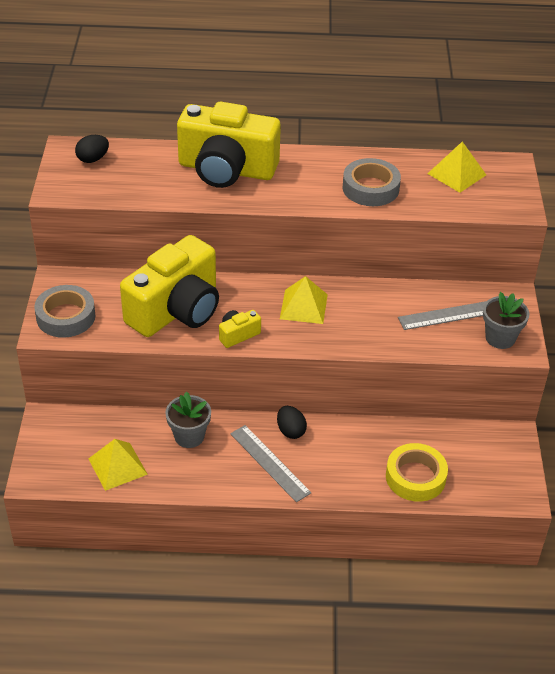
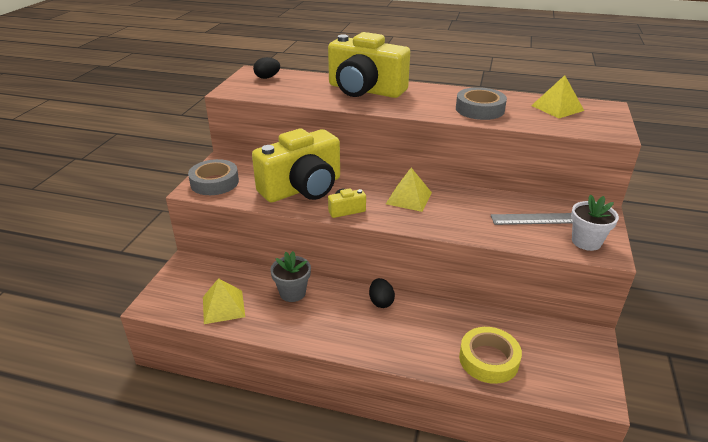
camera: 15 degrees right, 10 degrees down
grey ruler [230,425,311,502] -> none
grey flower pot [483,292,529,349] -> white flower pot [571,195,619,251]

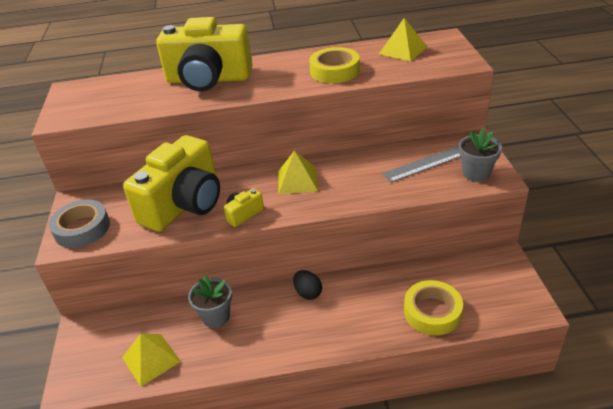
camera: 20 degrees left, 5 degrees up
black egg [253,57,280,79] -> none
grey tape [456,87,507,120] -> yellow tape [309,47,360,83]
white flower pot [571,195,619,251] -> grey flower pot [459,128,502,182]

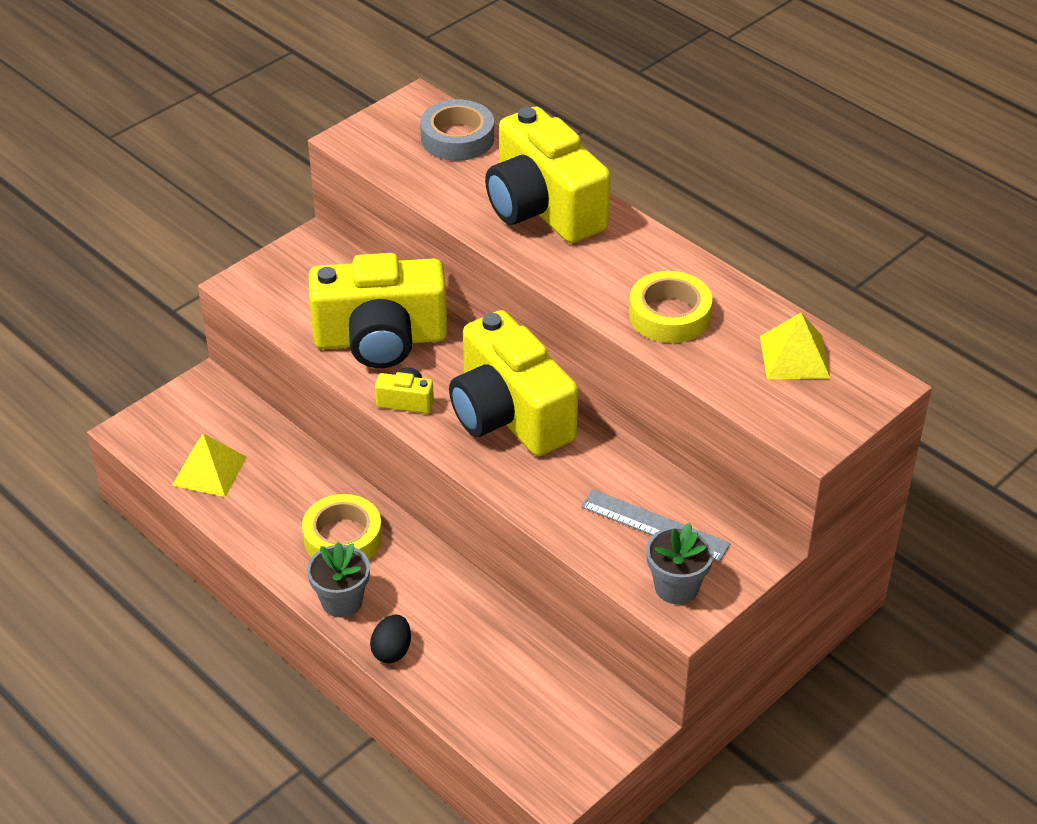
camera: 50 degrees right, 5 degrees up
grey tape [49,199,110,248] -> grey tape moved to [420,100,494,161]
grey flower pot [188,275,232,328] -> grey flower pot moved to [307,542,370,618]
yellow pyramid [278,150,318,195] -> yellow camera [449,310,578,456]
black egg [293,270,322,300] -> black egg moved to [370,614,411,663]
yellow tape [404,280,463,335] -> yellow tape moved to [302,494,382,559]

